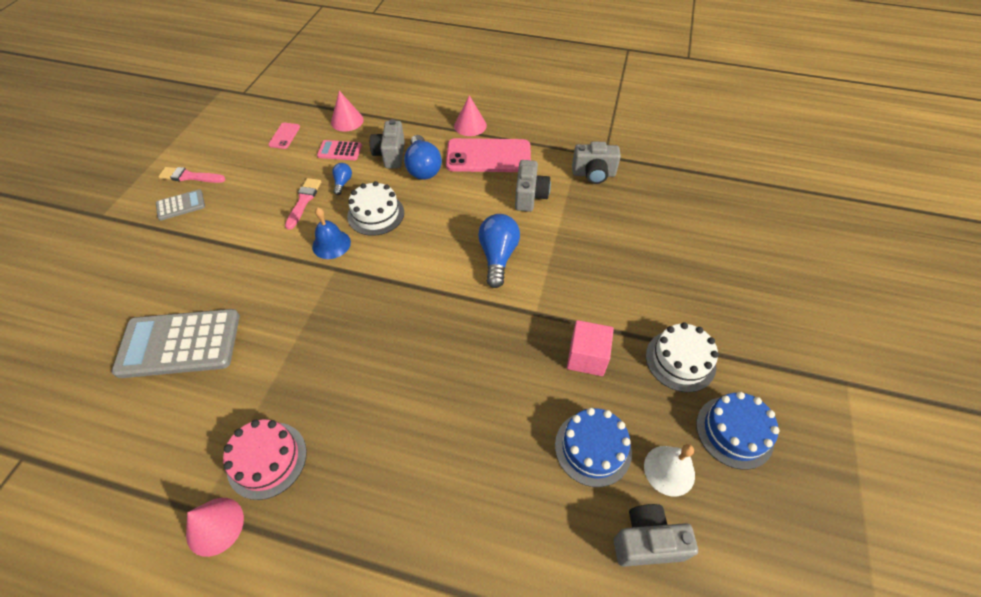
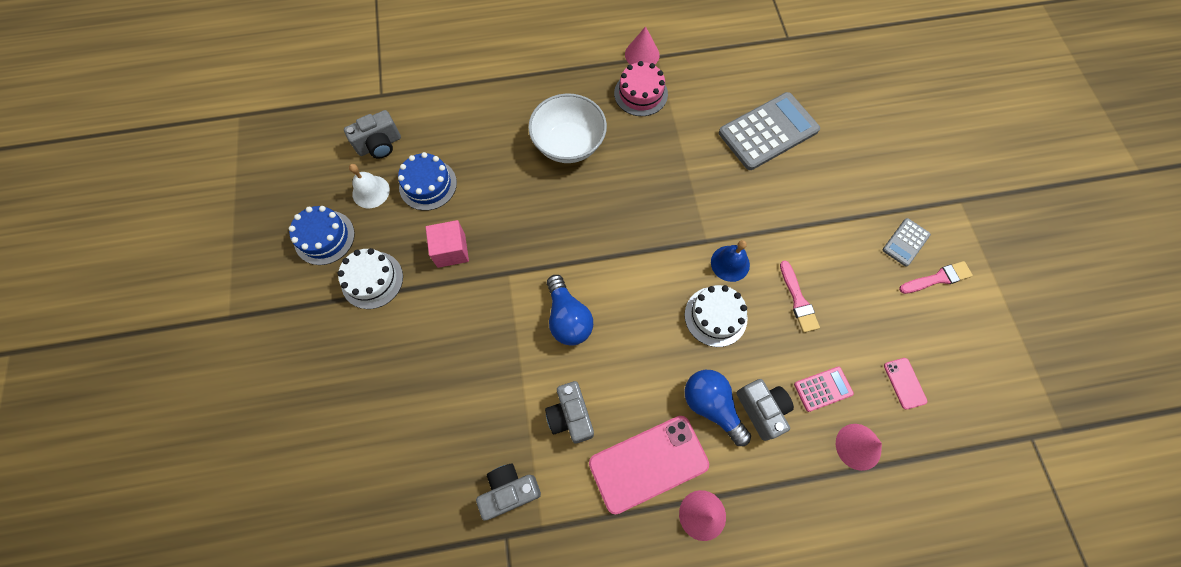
camera: 155 degrees right, 15 degrees up
blue light bulb [332,163,352,195] -> none
none -> white bowl [528,93,607,163]

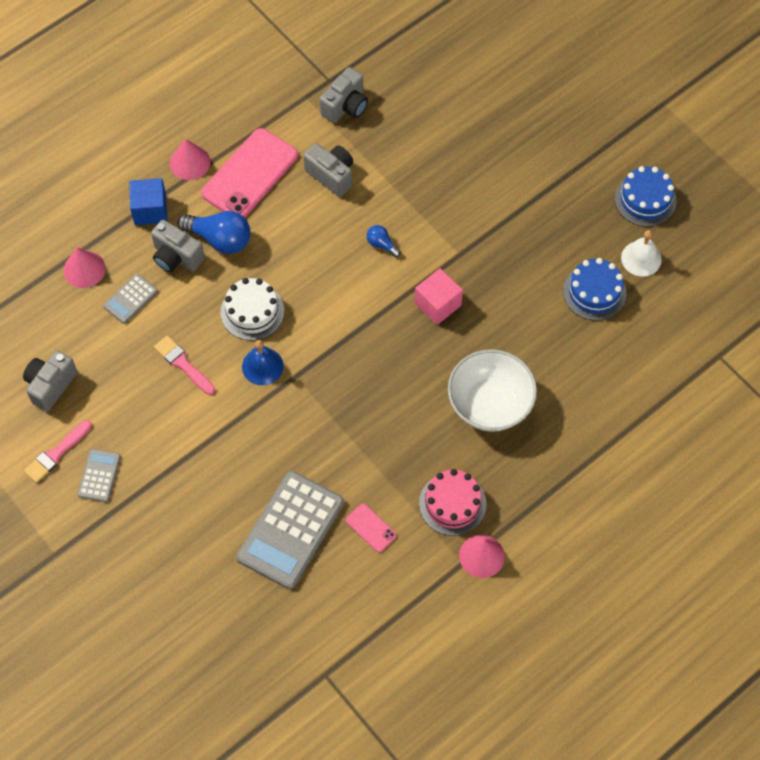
camera: 150 degrees right, 5 degrees down
white cake [337,248,403,309] -> none
grey camera [344,110,401,159] -> grey camera moved to [23,350,77,412]
pink cube [426,220,469,268] -> pink cube moved to [415,268,463,325]
blue light bulb [547,275,593,346] -> blue light bulb [366,225,401,257], size x0.51
pink calculator [794,366,854,412] -> grey calculator [103,274,158,324]
pink phone [884,358,927,410] -> pink phone moved to [346,503,397,552]
none -> blue cube [129,178,167,225]

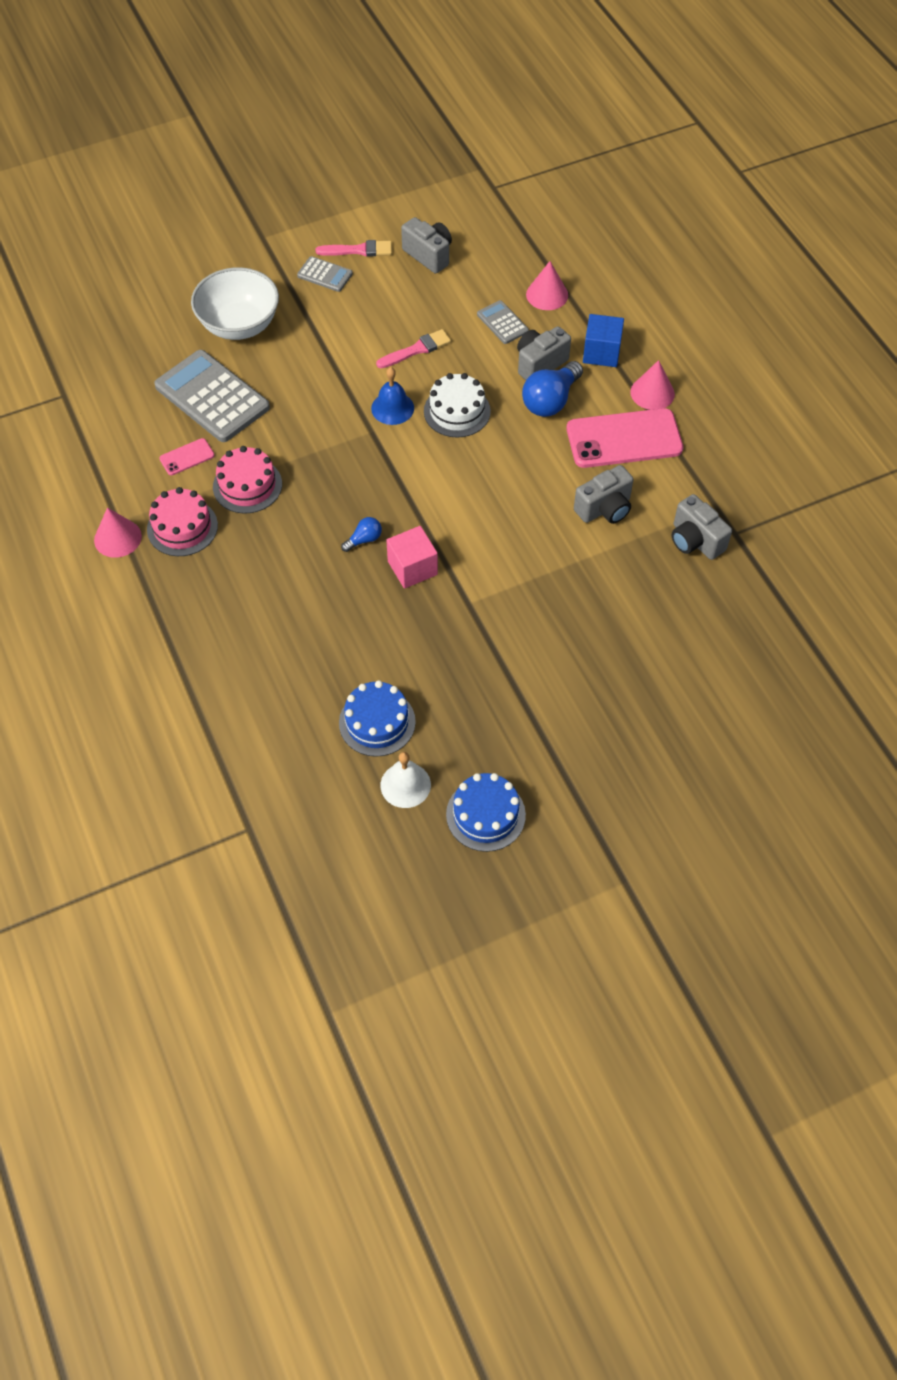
camera: 105 degrees right, 5 degrees down
pink brush [24,420,92,483] -> pink brush turned 120 degrees clockwise [316,240,392,257]
pink phone [201,128,298,218] -> pink phone turned 60 degrees counterclockwise [567,408,683,468]
blue light bulb [366,225,401,257] -> blue light bulb moved to [341,517,382,552]
white bowl [448,349,537,432] -> white bowl moved to [191,267,279,340]
none -> pink cake [213,446,282,514]

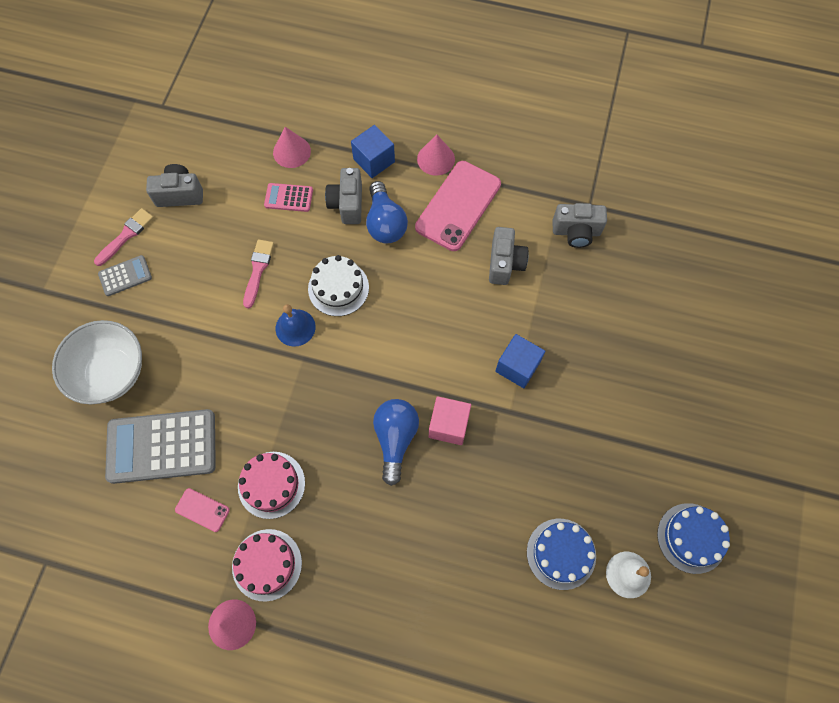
camera: 50 degrees left, 10 degrees up
pink phone [159,438,215,475] -> pink phone turned 75 degrees counterclockwise [175,488,230,532]
blue light bulb [341,517,382,552] -> blue light bulb [373,399,419,486], size x1.96
grey calculator [477,300,529,344] -> pink calculator [264,183,313,212]
none -> blue cube [495,334,545,388]

